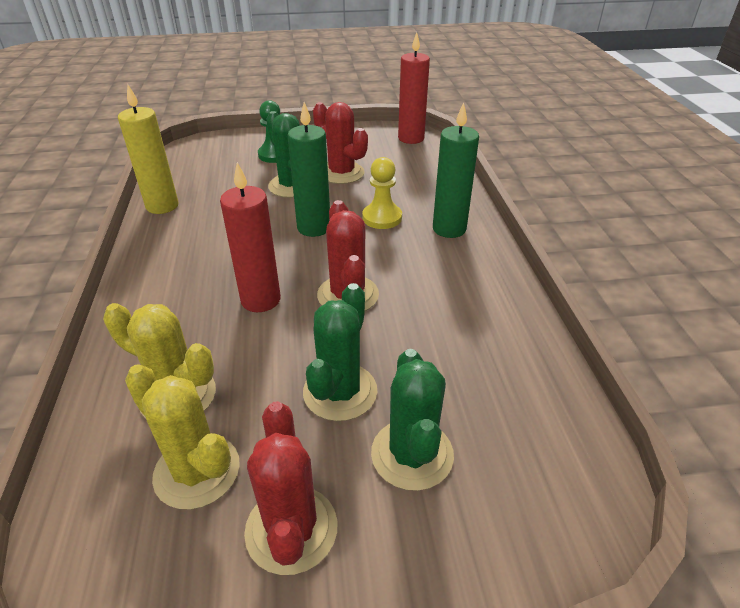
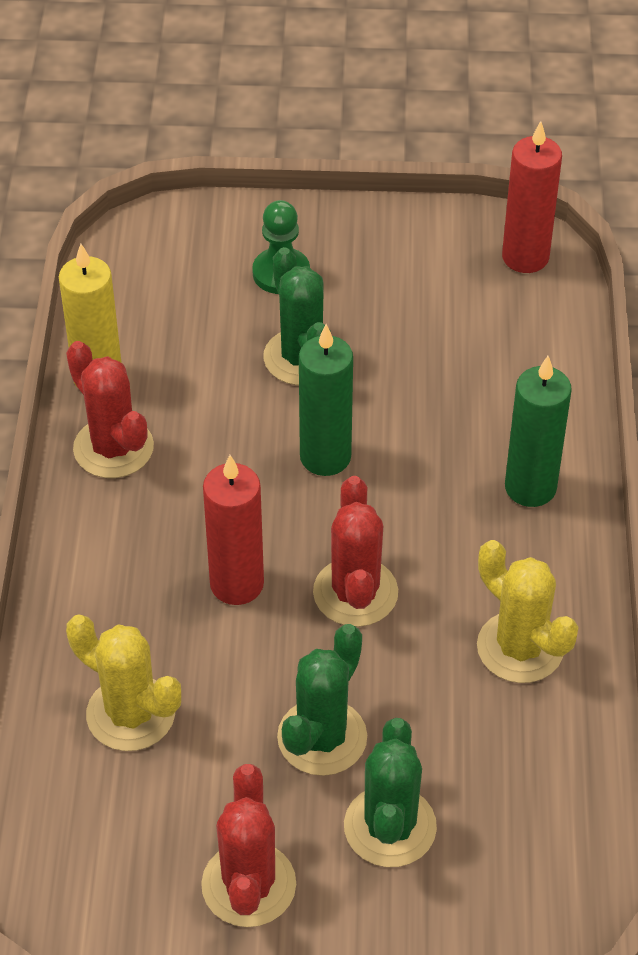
camera: 10 degrees right, 10 degrees up
yellow cactus [125,364,240,510] -> yellow cactus moved to [477,540,579,683]
red cactus [313,102,368,184] -> red cactus moved to [66,341,154,478]
yellow pawn [362,157,402,229] -> none

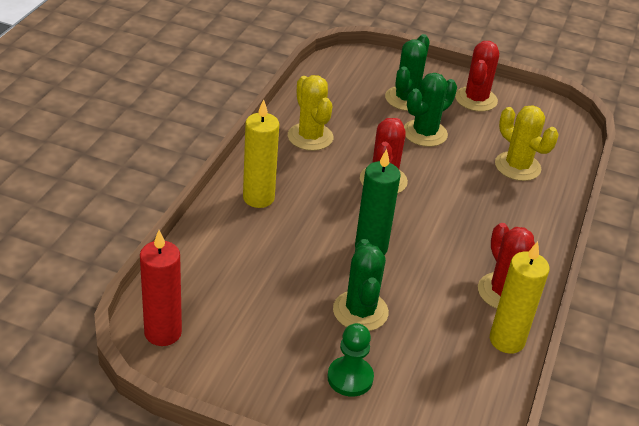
camera: 165 degrees left, 10 degrees down
red candle [203,455,264,605] -> none
green candle [505,356,572,507] -> yellow candle [243,99,279,208]

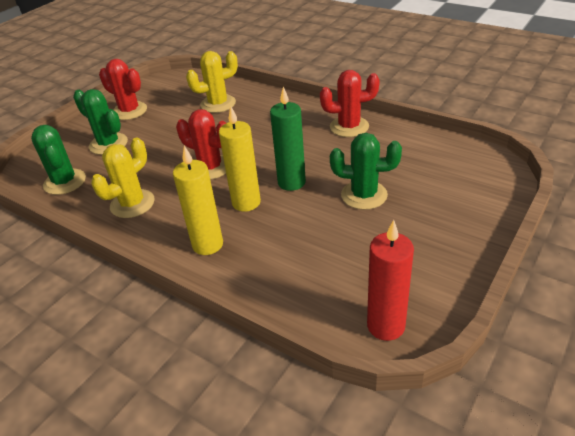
camera: 70 degrees left, 0 degrees up
yellow cactus [288,75,333,151] -> yellow cactus turned 45 degrees counterclockwise [91,138,155,218]
green pawn [327,323,374,397] -> none
green cactus [404,73,457,147] -> green cactus moved to [31,125,86,195]
yellow candle [490,241,550,354] -> yellow candle moved to [219,106,261,212]

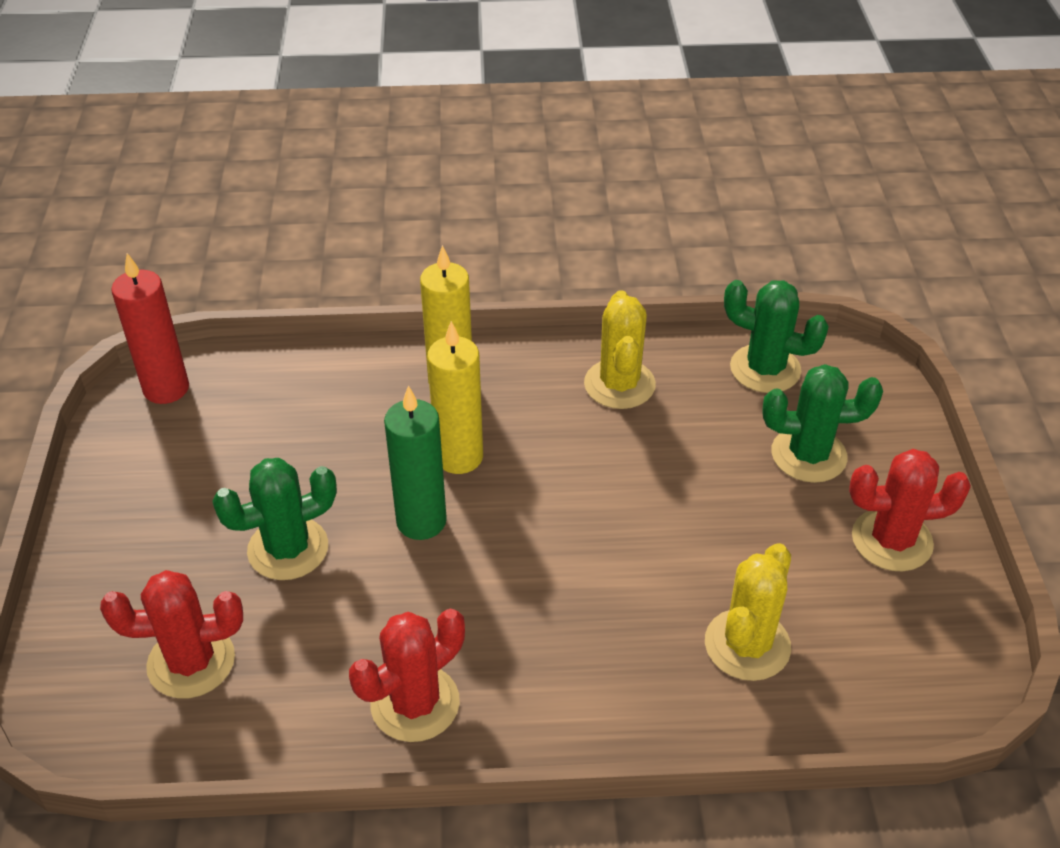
camera: 140 degrees right, 5 degrees up
red cactus [176,109,226,180] -> red cactus moved to [100,570,243,699]

